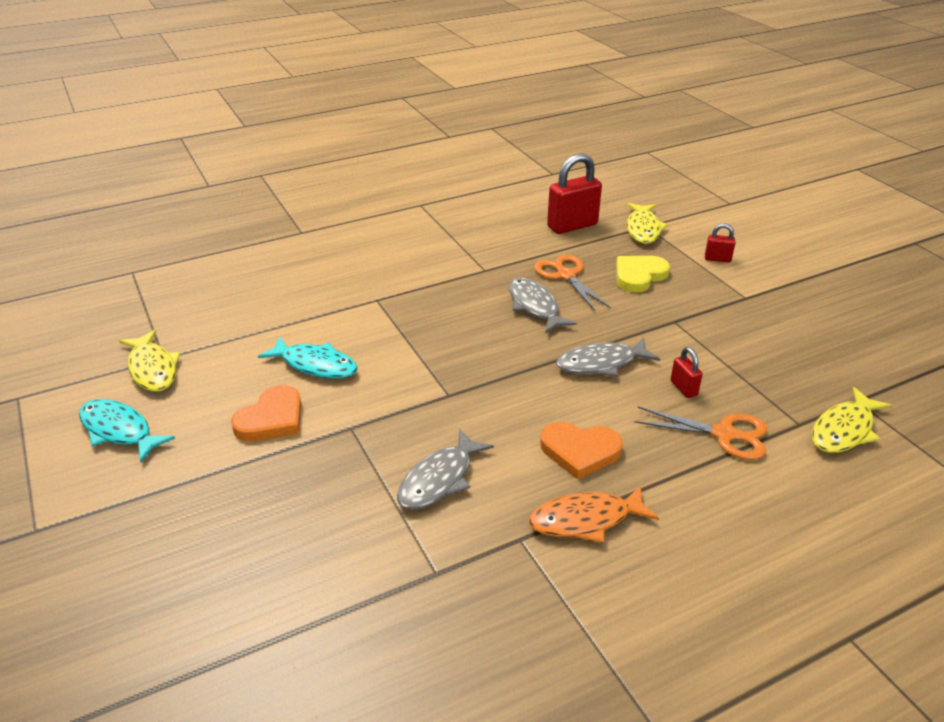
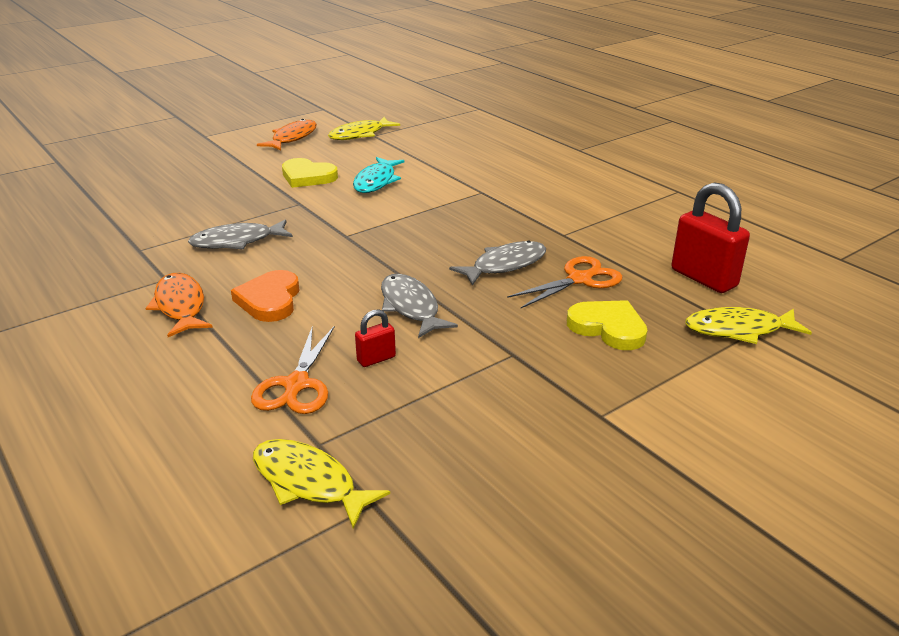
camera: 80 degrees right, 5 degrees down
turquoise fish [79,399,175,462] -> orange fish [257,119,317,151]
orange heart [231,385,301,441] -> yellow heart [282,158,338,188]
grey fish [397,429,494,510] -> grey fish turned 45 degrees counterclockwise [188,219,293,249]
red padlock [705,224,736,262] -> none

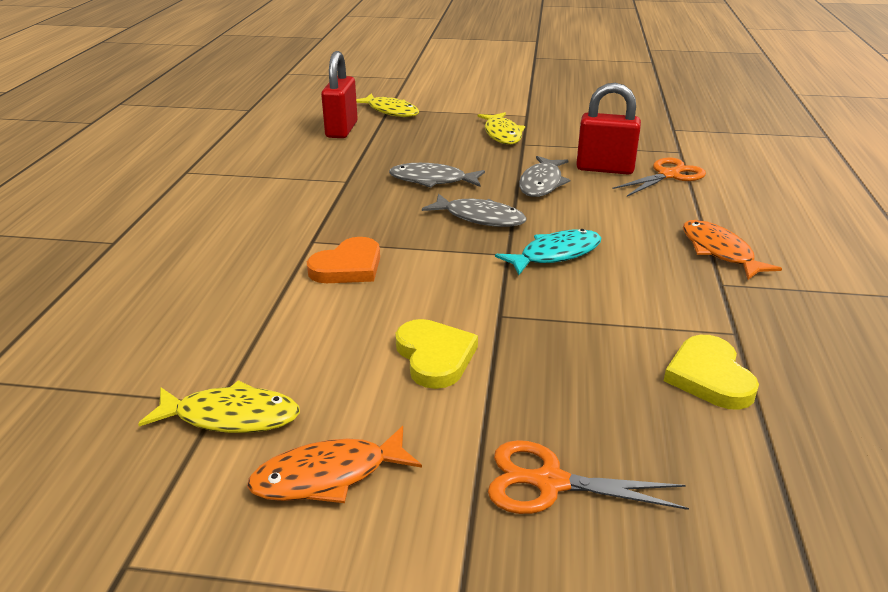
camera: 135 degrees left, 0 degrees up
orange fish [146,273,213,337] -> orange fish turned 135 degrees clockwise [683,220,782,280]
grey fish [188,219,293,249] -> grey fish moved to [422,194,526,227]
orange heart [231,270,300,322] -> orange heart moved to [307,237,380,283]
yellow fish [253,439,390,529] -> yellow fish moved to [478,112,525,144]
turquoise fish [353,157,405,193] -> turquoise fish moved to [495,229,601,275]
red padlock [355,309,396,367] -> red padlock [576,83,641,175], size x2.05
orange scissors [507,256,622,308] -> orange scissors moved to [488,440,689,514]
yellow heart [567,300,648,350] -> yellow heart moved to [664,335,759,410]

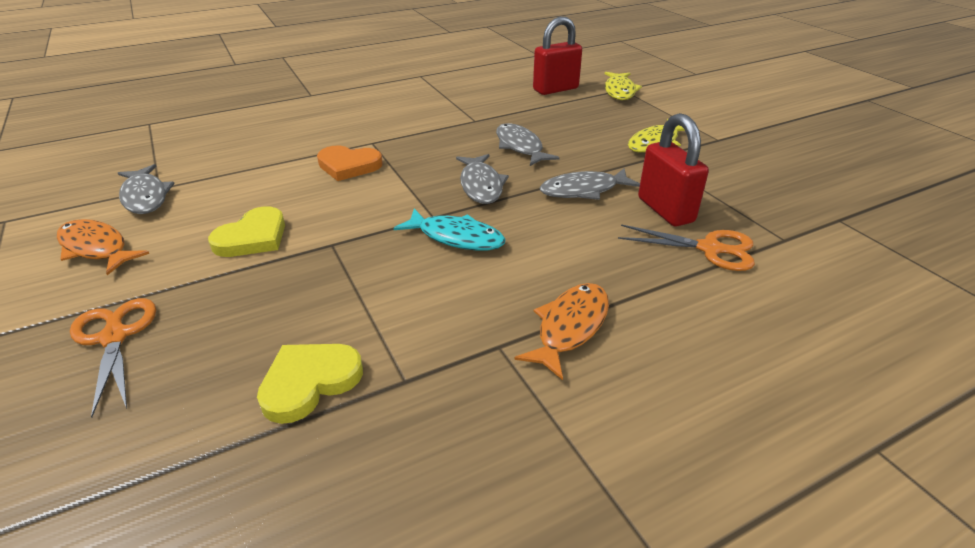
camera: 55 degrees right, 5 degrees up
yellow fish [138,380,300,433] -> grey fish [118,164,175,214]

